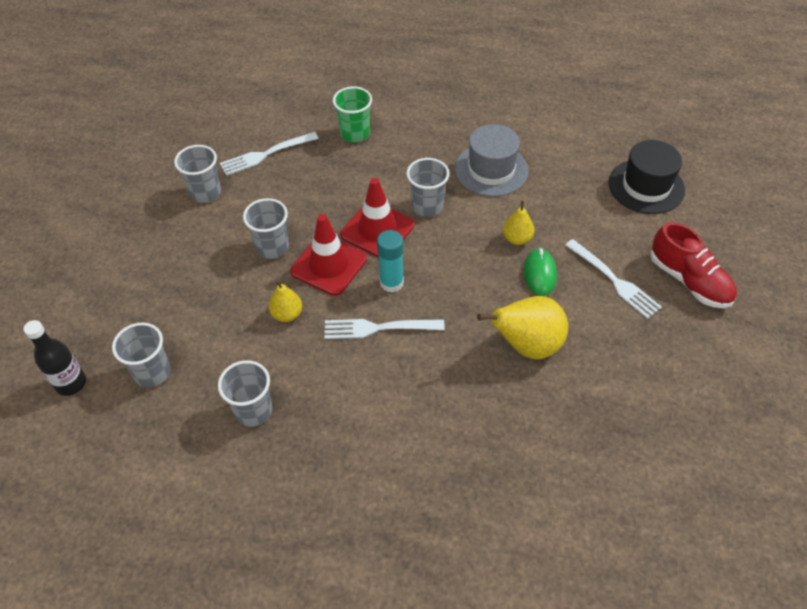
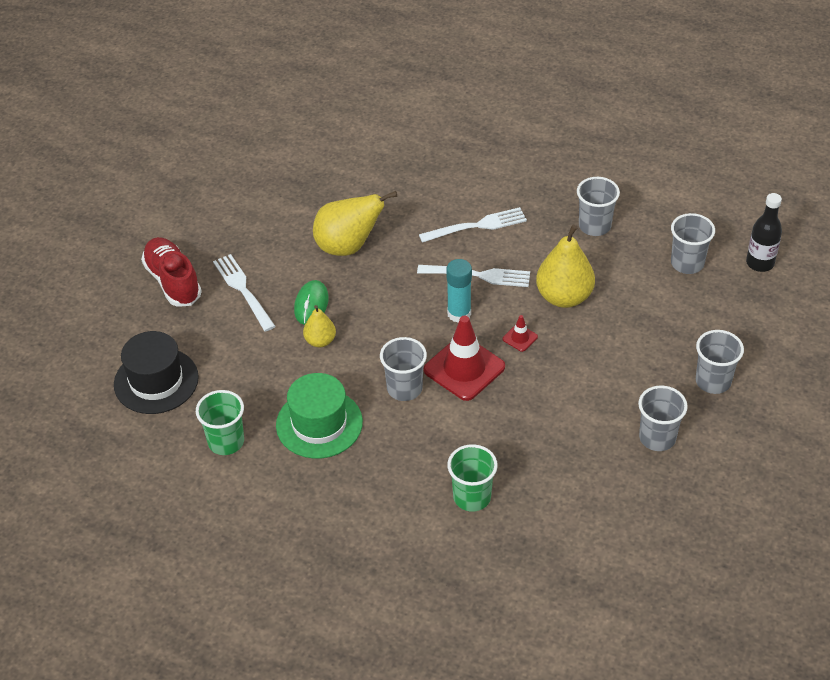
camera: 170 degrees left, 5 degrees down
white fork [220,132,319,176] -> white fork moved to [419,207,527,243]
grey cup [243,198,289,259] -> grey cup moved to [696,330,744,394]
yellow pear [269,280,302,322] -> yellow pear [536,225,595,308], size x1.82
red traffic cone [290,214,367,296] -> red traffic cone [503,315,538,352], size x0.44
grey hat [455,124,529,197] -> green hat [276,373,363,458]
none -> green cup [196,390,244,455]

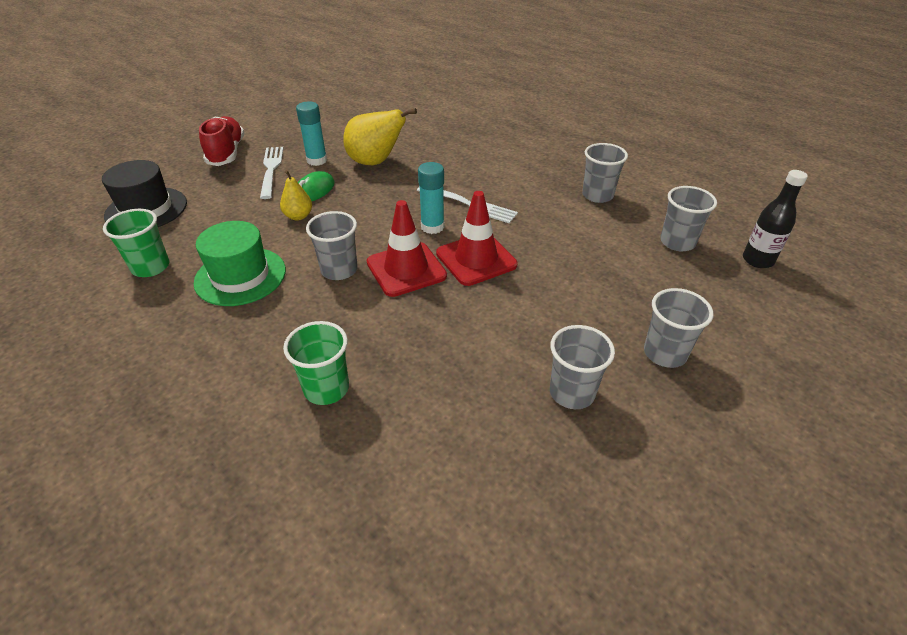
camera: 20 degrees right, 5 degrees down
white fork [419,207,527,243] -> none
red traffic cone [503,315,538,352] -> red traffic cone [436,191,517,286], size x2.27
yellow pear [536,225,595,308] -> none
none -> turquoise glue stick [296,101,327,166]

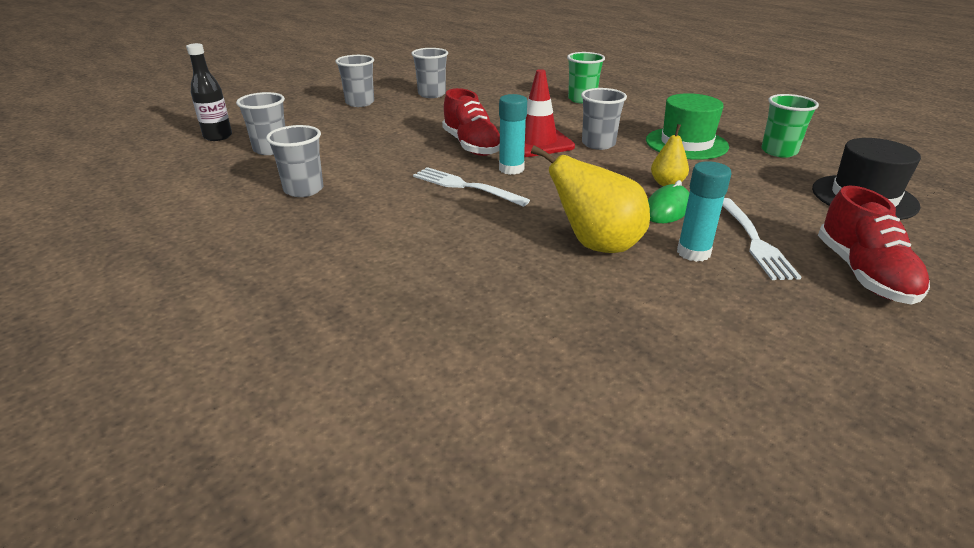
camera: 175 degrees left, 10 degrees down
red traffic cone [436,191,517,286] -> red shoe [442,88,500,156]

